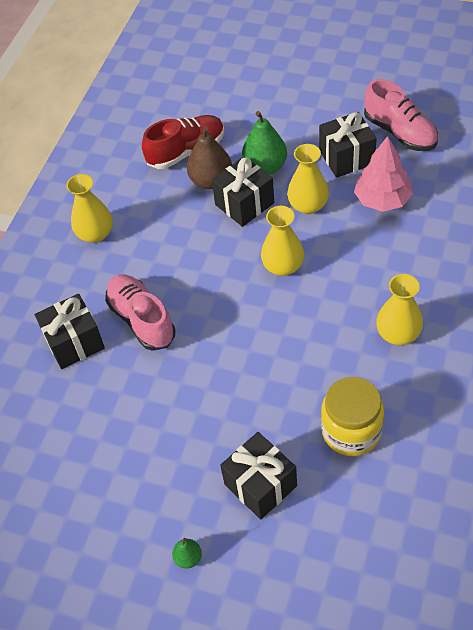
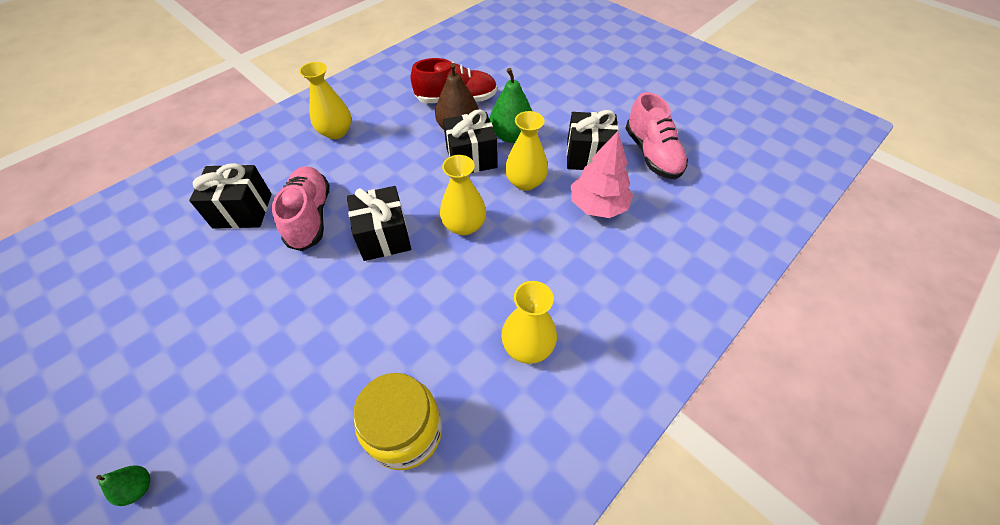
camera: 20 degrees right, 0 degrees up
black gift [220,432,297,520] -> black gift moved to [347,186,411,261]

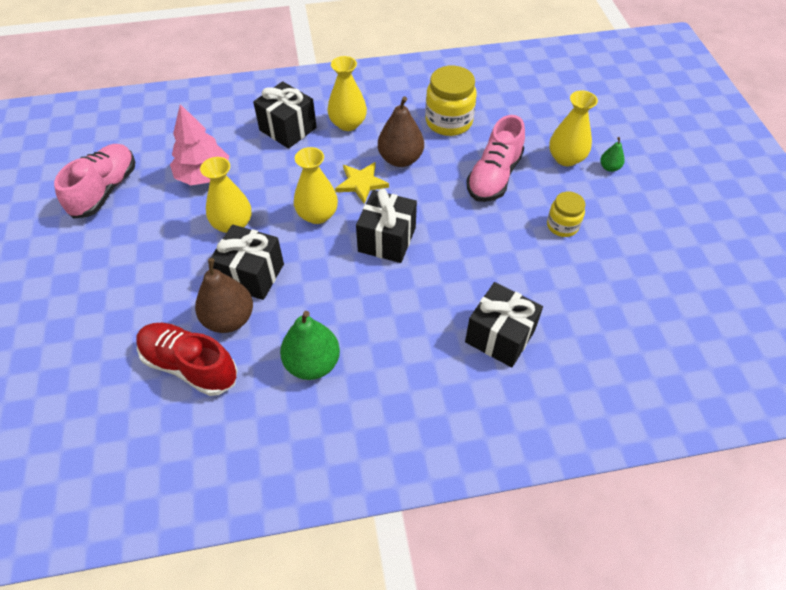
camera: 145 degrees left, 0 degrees up
pink shoe [272,166,330,251] -> pink shoe moved to [466,115,525,202]
yellow vase [299,62,352,139] -> yellow vase moved to [549,90,598,166]
green pear [490,68,532,143] -> green pear moved to [280,311,340,380]
black gift [567,110,619,170] -> black gift moved to [253,81,317,149]
none -> yellow star [335,162,389,204]
none -> brown pear [378,96,424,167]
none -> yellow jar [547,192,585,237]

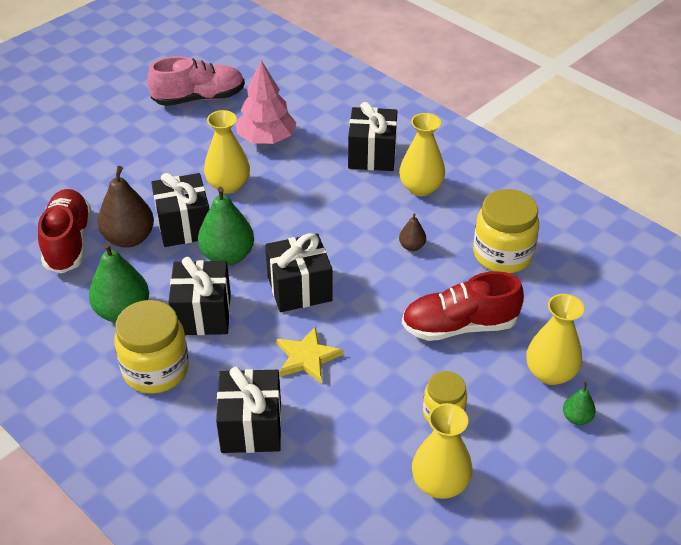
camera: 55 degrees right, 10 degrees down
yellow vase [294,147,338,224] -> yellow vase moved to [412,403,473,499]
yellow star [335,162,389,204] -> yellow star moved to [277,326,343,384]
brown pear [378,96,424,167] -> brown pear [399,213,426,251], size x0.50
pink shoe [466,115,525,202] -> red shoe [402,271,524,341]
none -> yellow jar [114,300,189,394]
none -> black gift [168,257,231,335]
none -> green pear [198,187,254,266]

